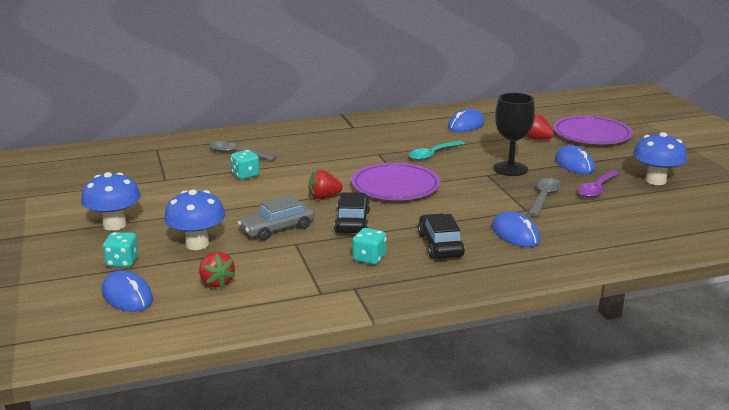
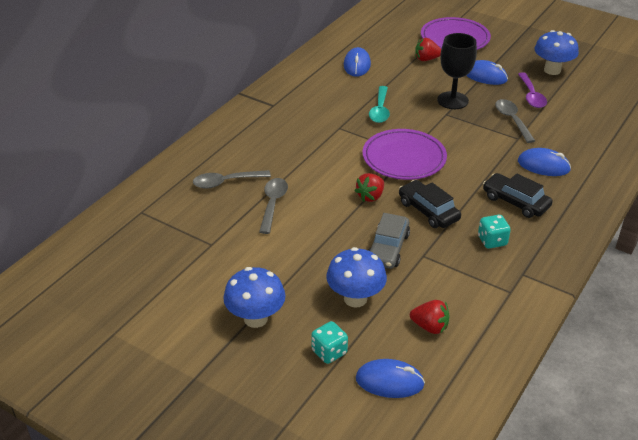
camera: 40 degrees left, 15 degrees up
turquoise dice [231,150,260,179] -> grey spoon [259,178,288,234]

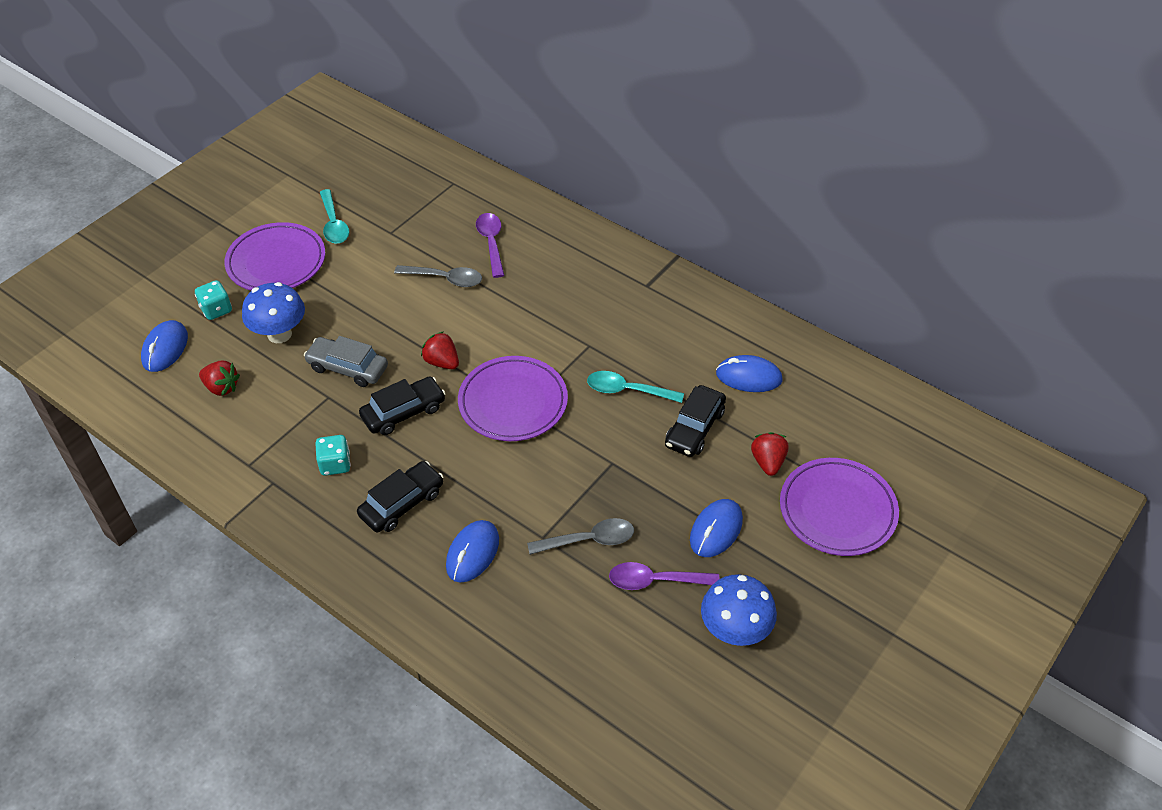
camera: 95 degrees right, 10 degrees up
grey spoon [193,170,271,189] -> purple spoon [476,213,505,278]
blue mushroom [223,267,286,328] -> purple plate [224,222,325,291]
red strawberry [410,300,449,334] -> red strawberry turned 90 degrees counterclockwise [199,361,240,396]
black goblet [437,33,477,109] -> none
none -> turquoise spoon [320,189,349,244]
none -> black car [665,385,726,457]

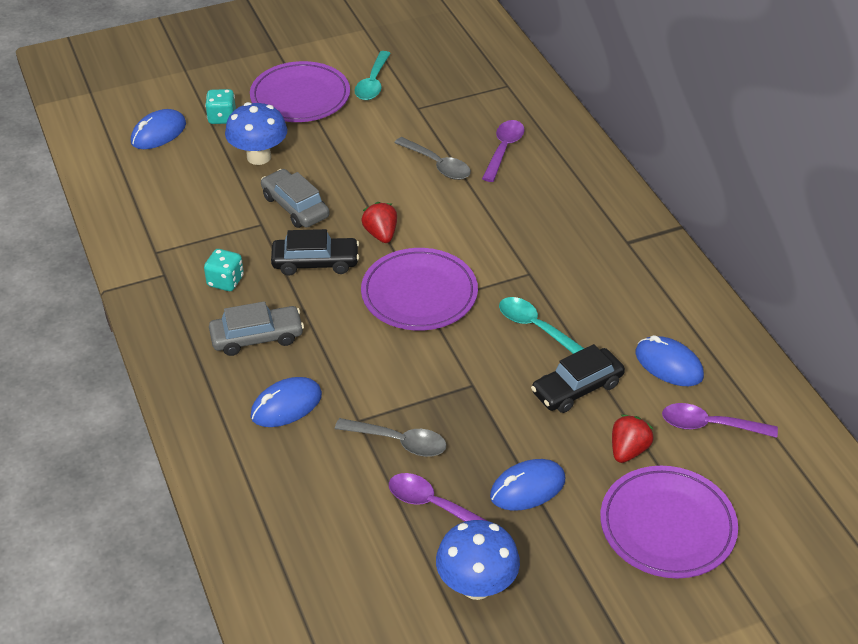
camera: 30 degrees right, 5 degrees down
red strawberry [199,361,240,396] -> none
black car [357,461,443,533] -> grey car [209,301,304,356]
none -> purple spoon [662,403,778,438]

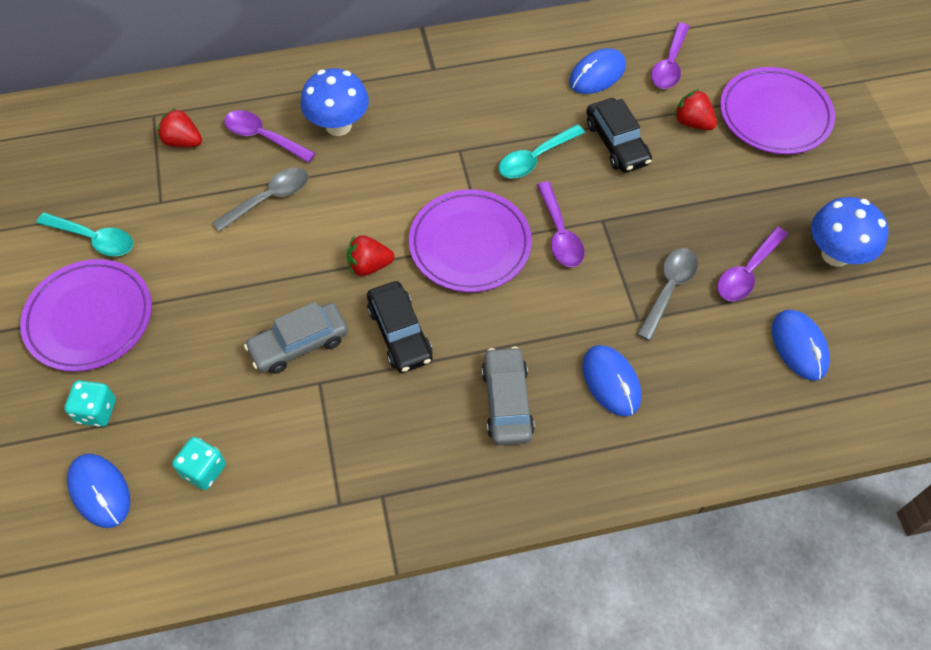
camera: 80 degrees left, 15 degrees up
turquoise dice [204,249,244,291] -> turquoise dice moved to [172,437,226,490]
blue mushroom [225,102,287,165] -> blue mushroom moved to [301,68,369,136]
black car [271,229,359,276] -> black car turned 150 degrees clockwise [367,281,433,373]
blue mouse [490,459,565,511] -> blue mouse moved to [772,310,830,381]
none -> red strawberry [157,108,202,147]
none -> purple spoon [537,181,585,267]

